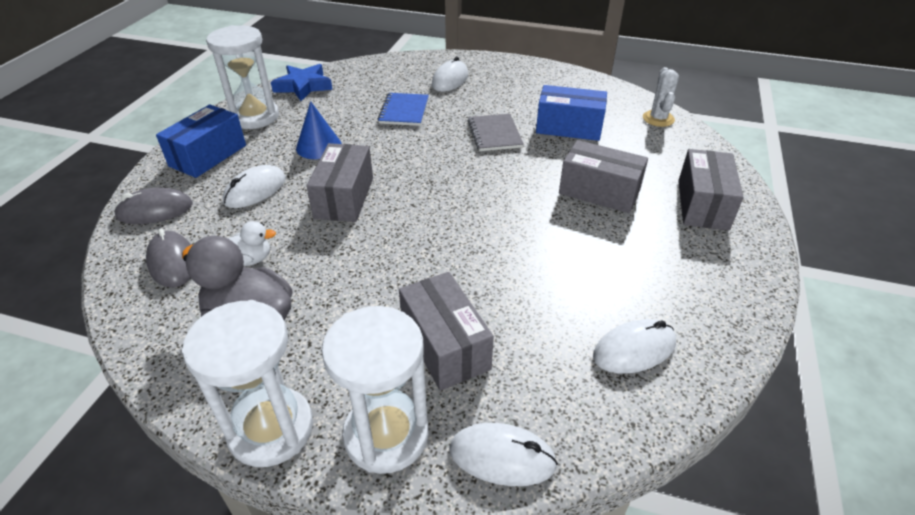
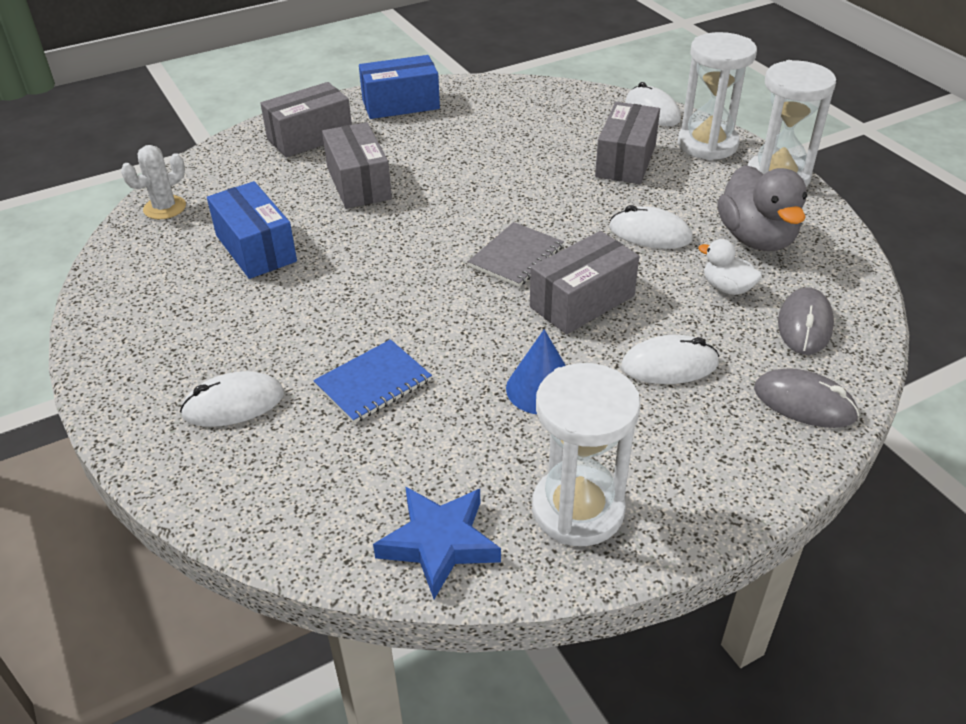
camera: 135 degrees left, 0 degrees up
blue box [156,105,246,178] -> blue box moved to [359,55,440,119]
grey notebook [468,114,524,151] -> grey notebook moved to [468,222,564,287]
white mouse [593,319,676,374] -> white mouse moved to [609,205,692,249]

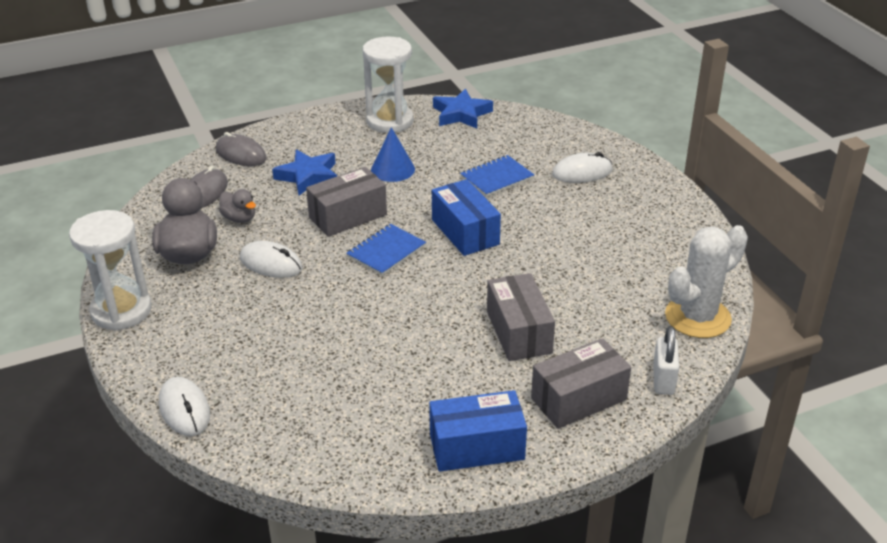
camera: 175 degrees left, 5 degrees down
white cactus [121,145,186,219] -> white cactus [665,225,748,338], size x1.67
blue box [207,181,297,279] -> blue box moved to [432,179,501,256]
grey notebook [468,222,564,287] -> blue notebook [346,224,426,276]
grey box [595,102,660,184] -> none
white mouse [621,335,719,384] -> blue star [272,149,337,196]
white hourglass [678,32,757,160] -> none
white duck [698,239,762,295] -> grey duck [219,189,256,223]
none -> white padlock [653,326,679,395]

